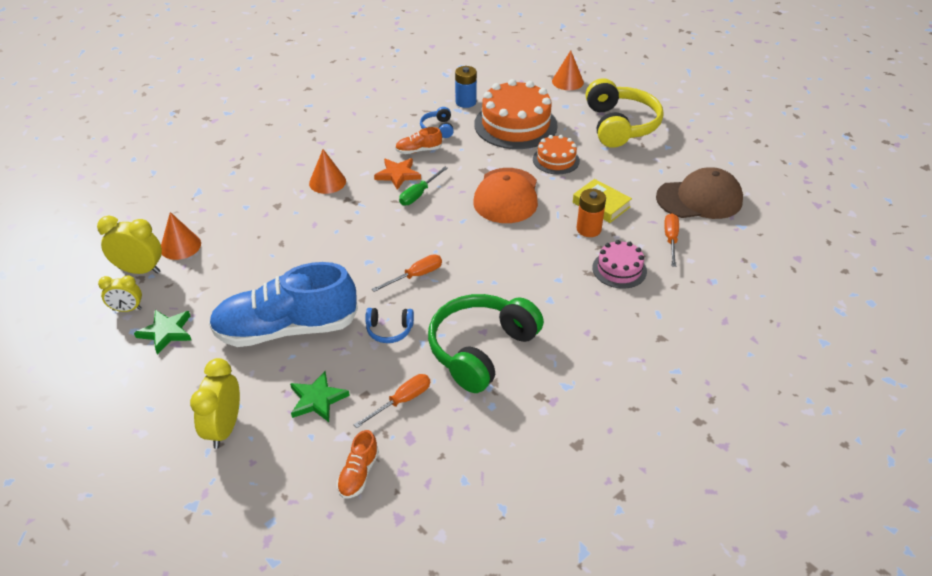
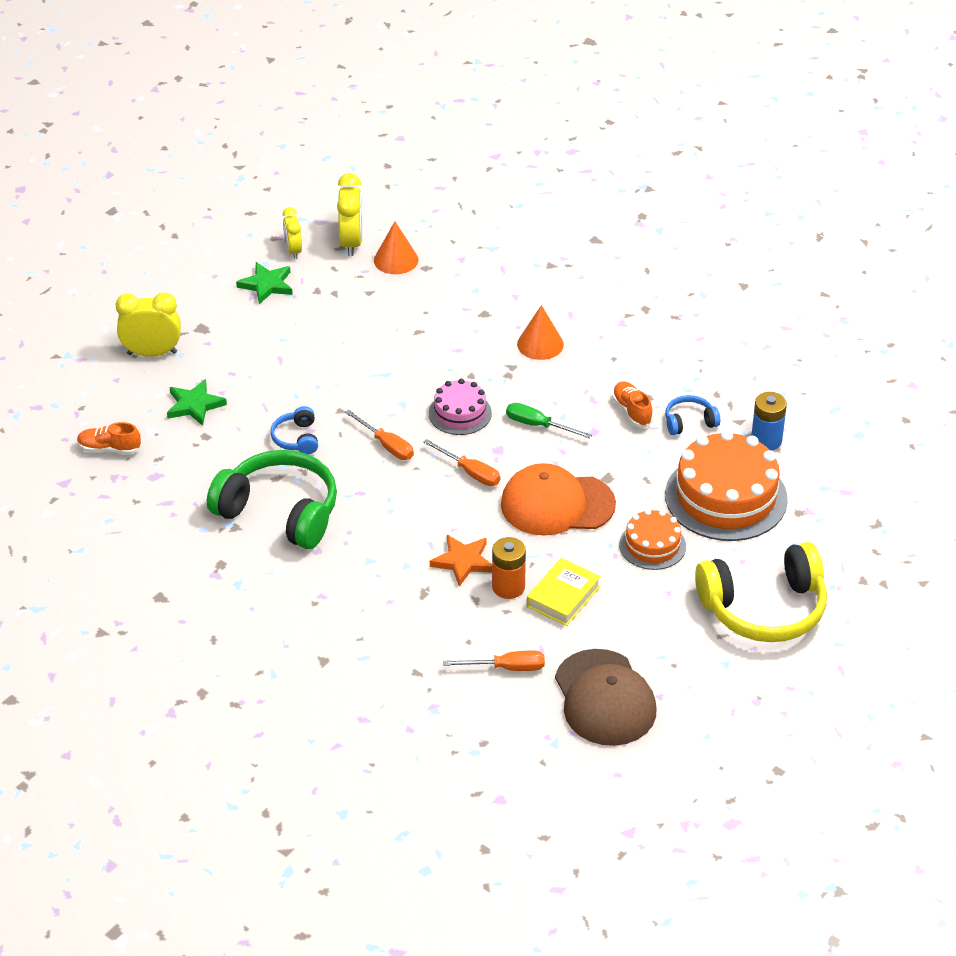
camera: 80 degrees right, 0 degrees up
blue shoe [209,262,358,347] -> none
orange screwdriver [353,374,430,428] -> orange screwdriver moved to [423,439,500,486]
orange star [374,158,421,190] -> orange star moved to [430,535,492,586]
orange cone [552,50,584,90] -> none
pink cake [592,240,647,289] -> pink cake moved to [429,379,492,435]

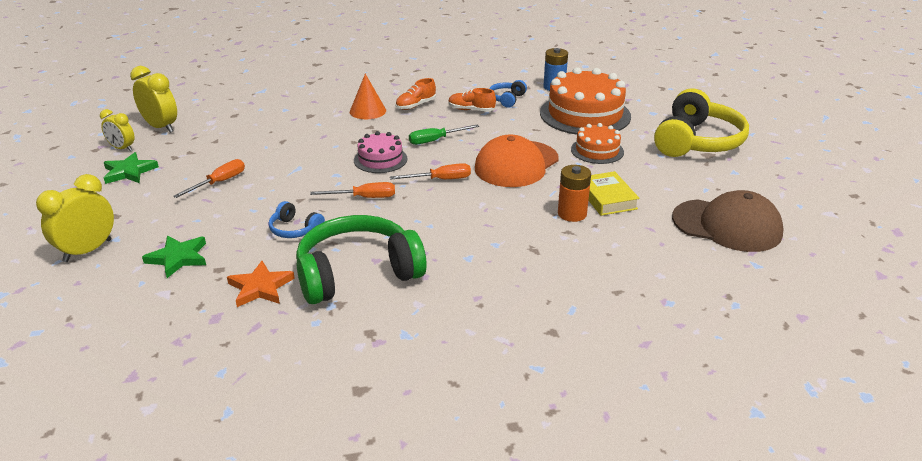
camera: 50 degrees left, 10 degrees down
orange shoe [77,422,141,454] -> orange shoe moved to [395,78,436,110]
orange cone [374,222,419,274] -> none
orange star [430,535,492,586] -> orange star moved to [227,261,295,307]
orange screwdriver [443,651,545,671] -> orange screwdriver moved to [173,159,245,198]

